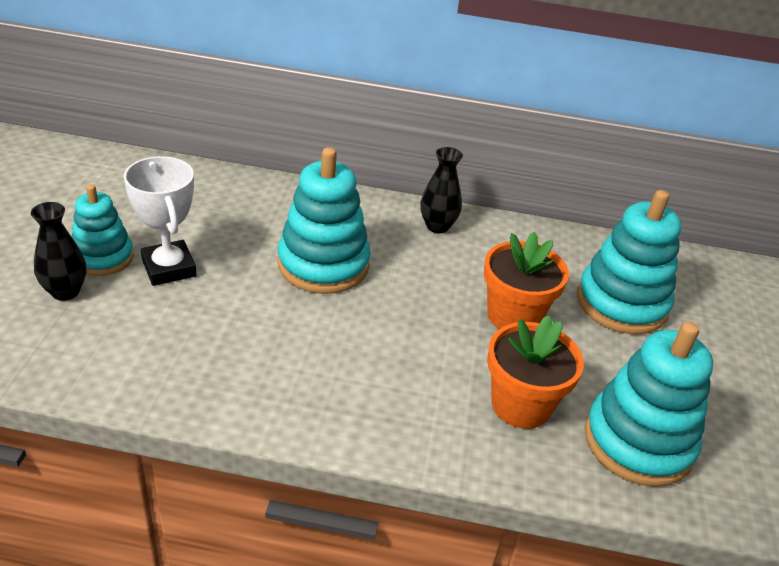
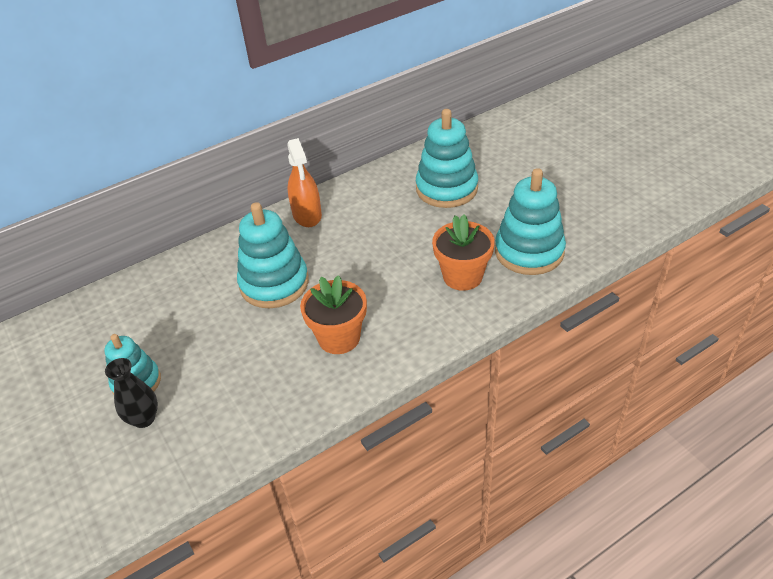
camera: 35 degrees left, 5 degrees up
white trophy [124,156,196,286] -> none
black vase [420,147,463,233] -> orange spray bottle [287,138,322,227]
orange flower pot [484,232,569,329] -> orange flower pot moved to [300,275,367,354]

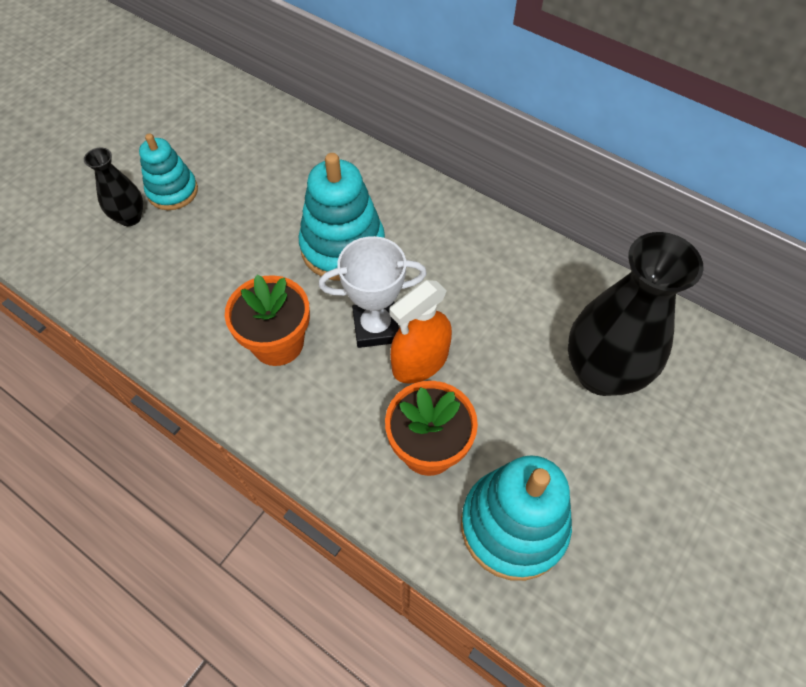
camera: 65 degrees right, 15 degrees up
orange spray bottle [287,138,322,227] -> orange spray bottle moved to [389,280,452,384]
turquoise stacking toy [416,109,478,208] -> black vase [568,232,704,396]
none -> white trophy [319,236,427,348]

